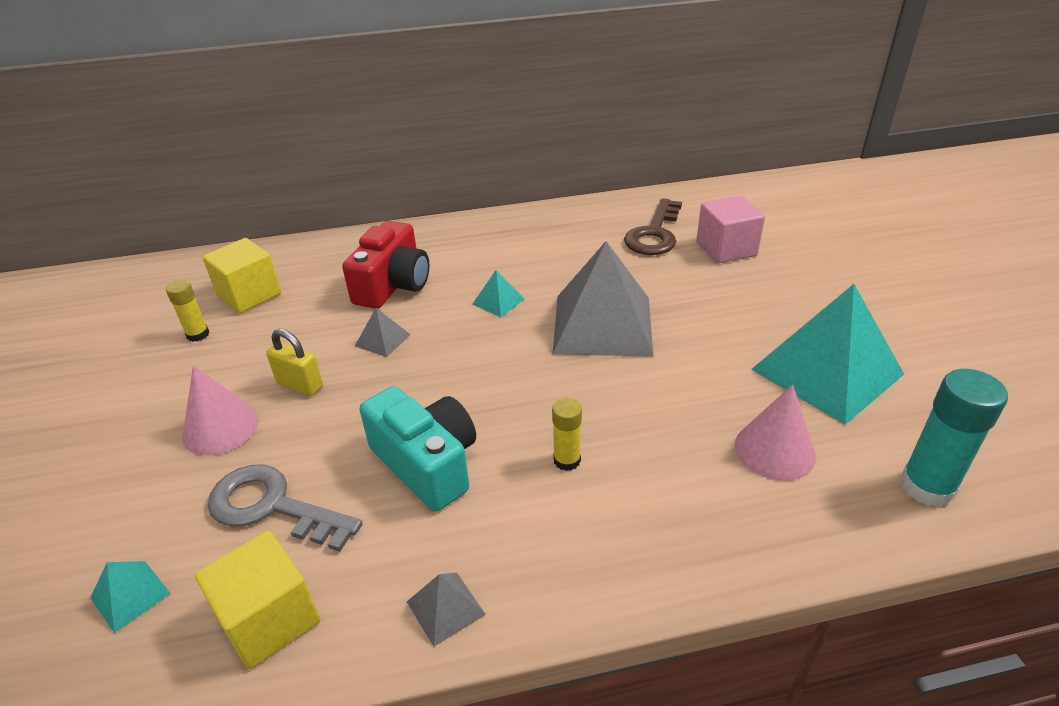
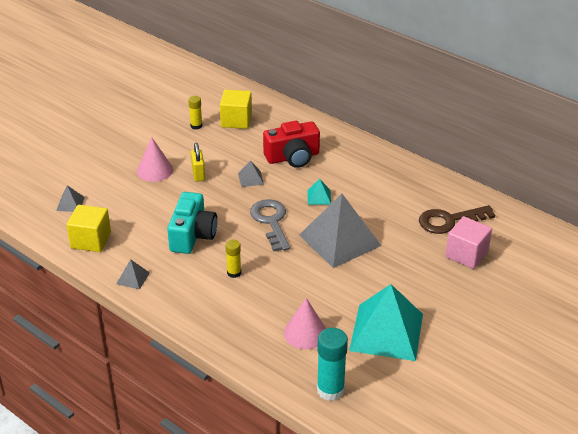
camera: 50 degrees right, 0 degrees up
turquoise pyramid [90,561,170,633] -> grey pyramid [56,185,85,212]
grey key [208,464,363,552] -> grey key moved to [250,199,290,252]

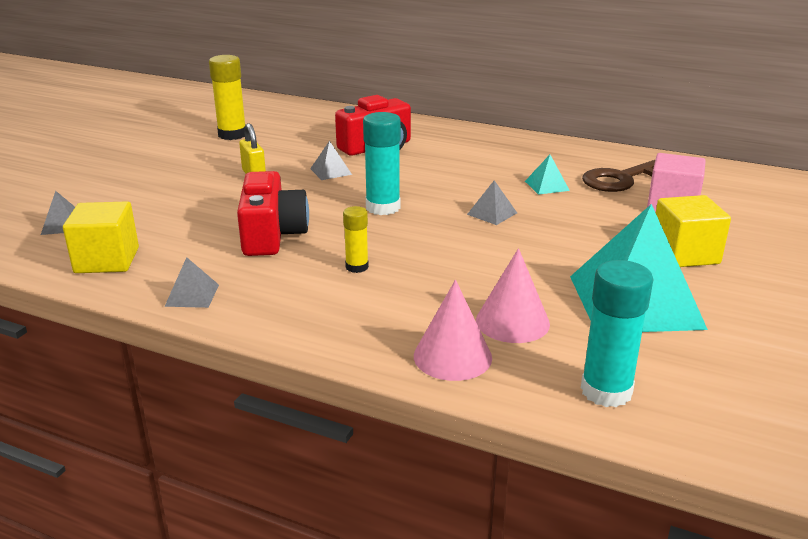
camera: 15 degrees left, 10 degrees down
pink cone [137,137,173,182] -> pink cone moved to [414,280,492,381]
turquoise camera [167,192,217,254] -> red camera [237,171,309,256]
yellow glue stick [188,96,203,129] -> yellow glue stick [209,55,246,140], size x1.73
yellow cube [220,90,252,129] -> yellow cube moved to [656,195,731,267]
grey key [250,199,290,252] -> turquoise glue stick [363,112,401,215]
grey pyramid [299,194,382,268] -> grey pyramid [467,180,517,225], size x0.41
turquoise pyramid [307,179,331,205] -> turquoise pyramid moved to [525,155,570,195]

